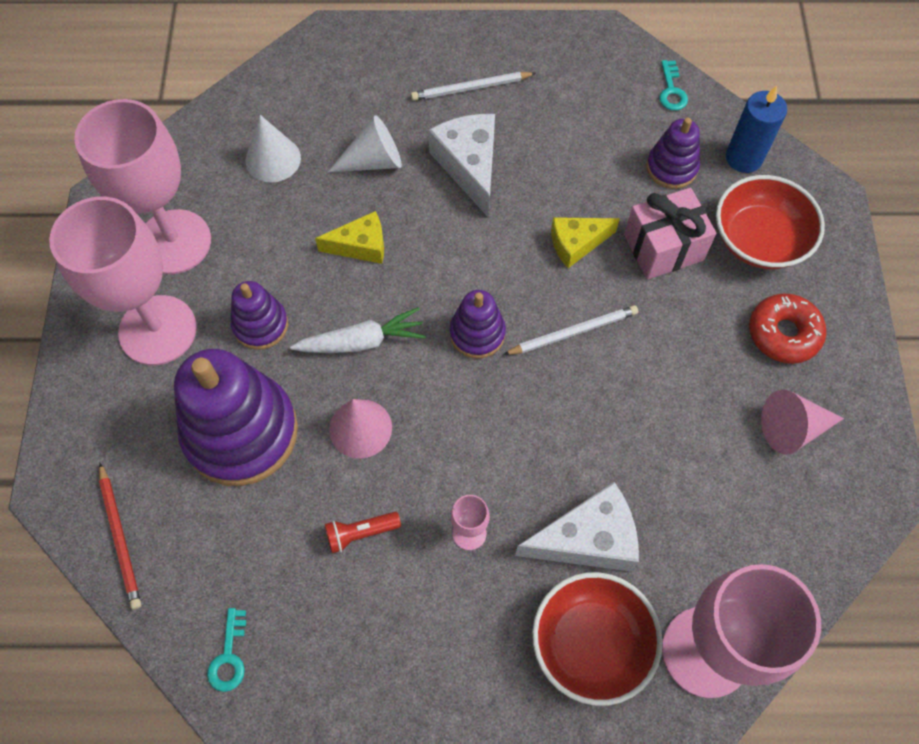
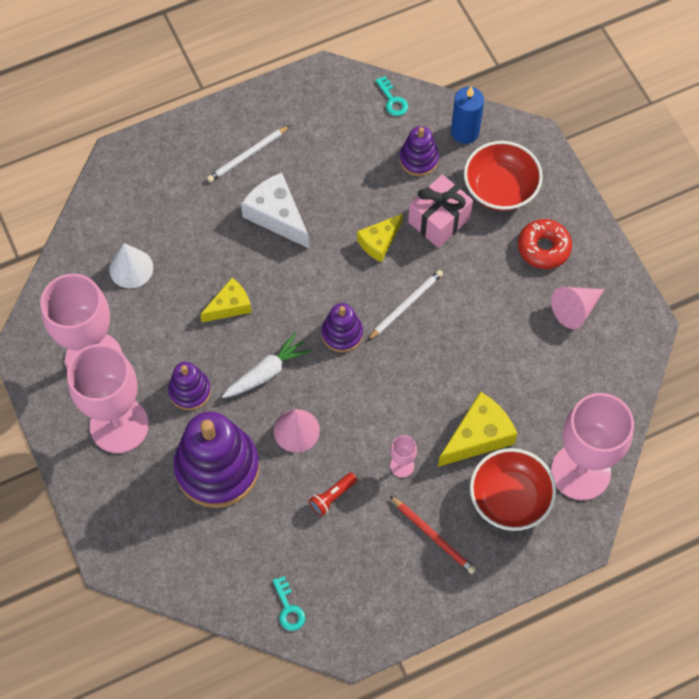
camera: 25 degrees left, 0 degrees up
red pencil [99,463,141,610] -> red pencil moved to [390,496,476,574]
white cone [328,115,402,172] -> none
white cheese [515,482,639,571] -> yellow cheese [438,391,517,467]

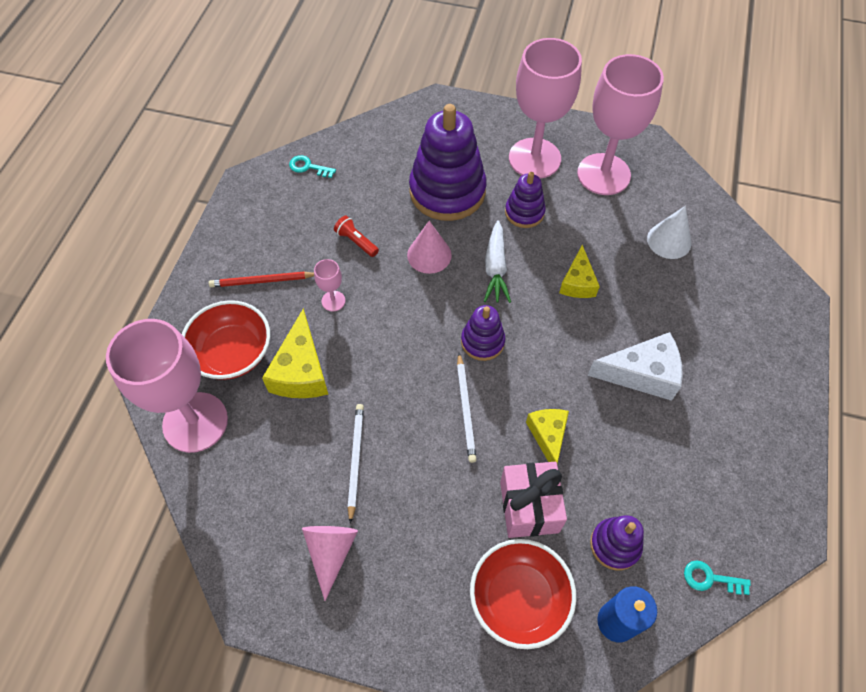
camera: 130 degrees right, 5 degrees down
white pencil [207,125,290,182] -> white pencil moved to [347,404,364,524]
red flashlight [309,472,357,516] -> red flashlight turned 45 degrees counterclockwise [334,216,379,257]
red donut [518,219,572,269] -> none

